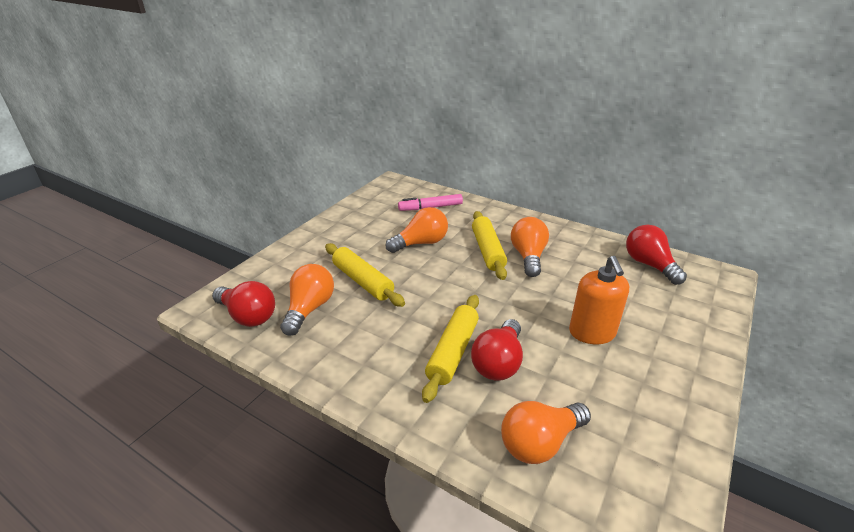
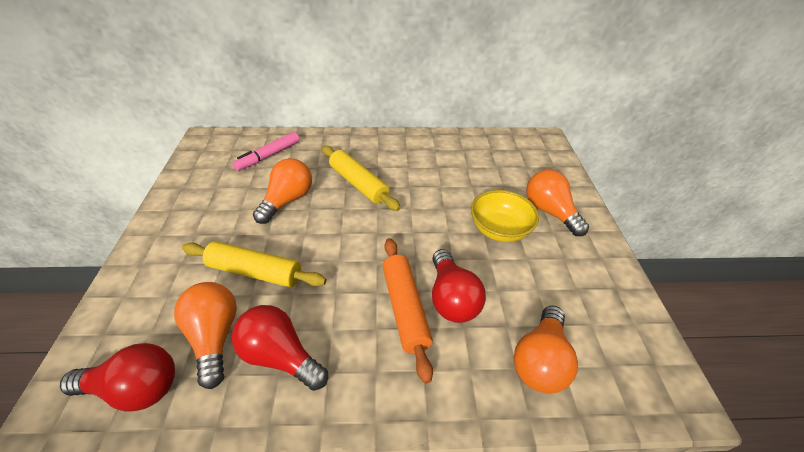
camera: 35 degrees left, 10 degrees up
yellow rolling pin [422,295,479,403] -> orange rolling pin [382,238,433,384]
orange light bulb [511,217,549,277] -> orange light bulb moved to [526,170,589,236]
orange soap dispenser [569,256,629,344] -> yellow bowl [471,190,539,242]
red light bulb [626,225,687,285] -> red light bulb moved to [232,305,328,391]

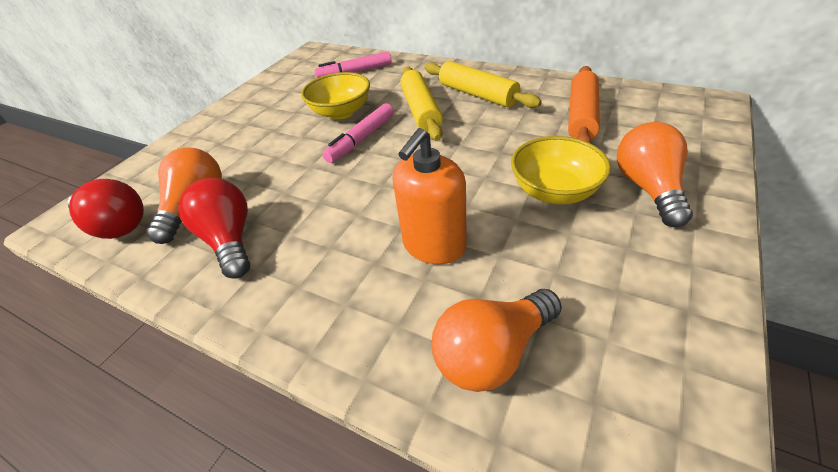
camera: 35 degrees right, 0 degrees up
yellow rolling pin [182,241,326,287] -> yellow rolling pin moved to [425,61,542,108]
orange light bulb [253,158,312,224] -> yellow bowl [301,72,370,120]
orange rolling pin [382,238,433,384] -> orange rolling pin moved to [568,66,600,144]
red light bulb [432,249,486,323] -> orange soap dispenser [392,128,467,264]
none -> pink marker [322,103,394,163]

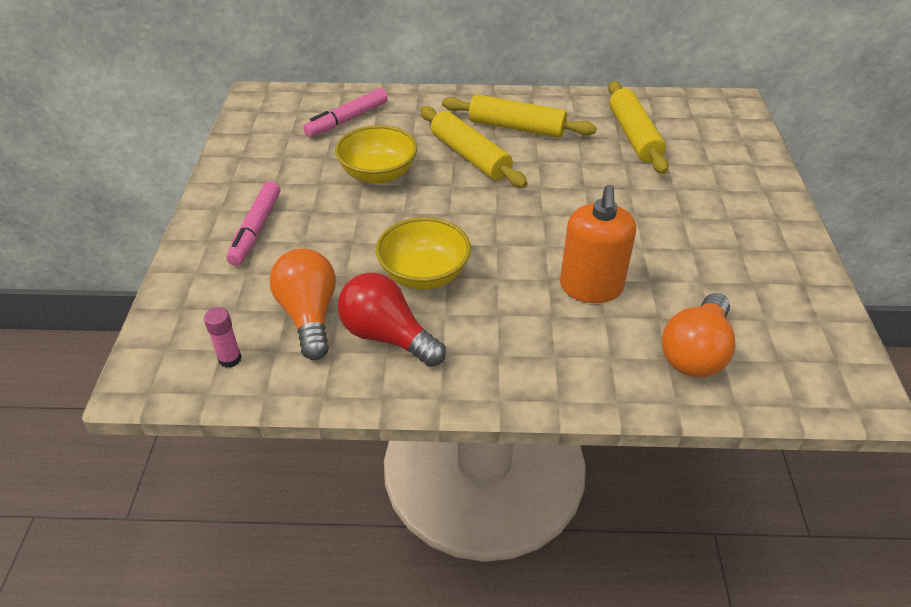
camera: 30 degrees left, 0 degrees up
red light bulb [67,179,144,239] -> pink glue stick [204,307,242,368]
pink marker [322,103,394,163] -> pink marker moved to [226,181,280,266]
yellow bowl [511,136,611,204] -> yellow bowl moved to [376,217,471,290]
orange rolling pin [568,66,600,144] -> yellow rolling pin [608,81,669,174]
orange light bulb [617,122,693,227] -> none

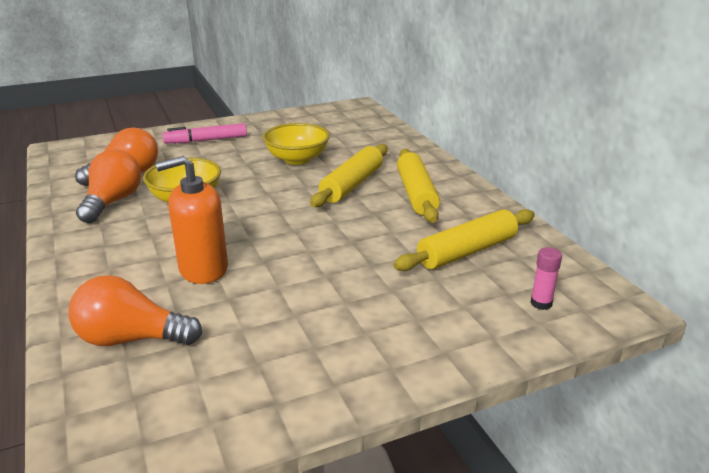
camera: 65 degrees right, 15 degrees down
pink glue stick [204,307,242,368] -> pink glue stick moved to [530,247,562,310]
pink marker [303,88,388,137] -> none
red light bulb [338,273,446,367] -> orange light bulb [76,150,141,223]

